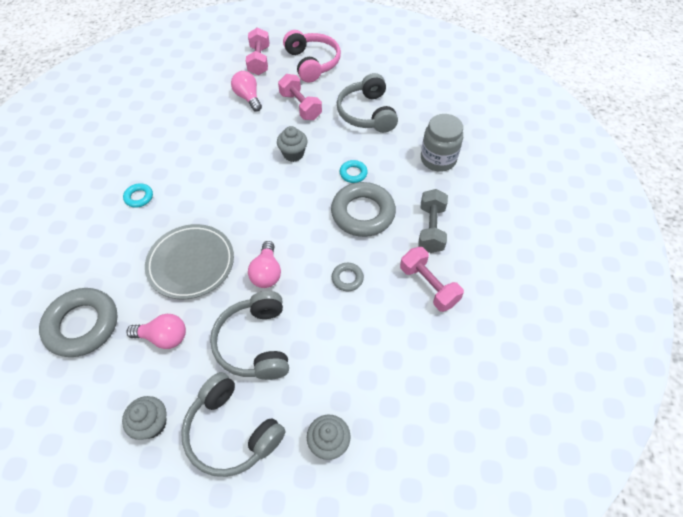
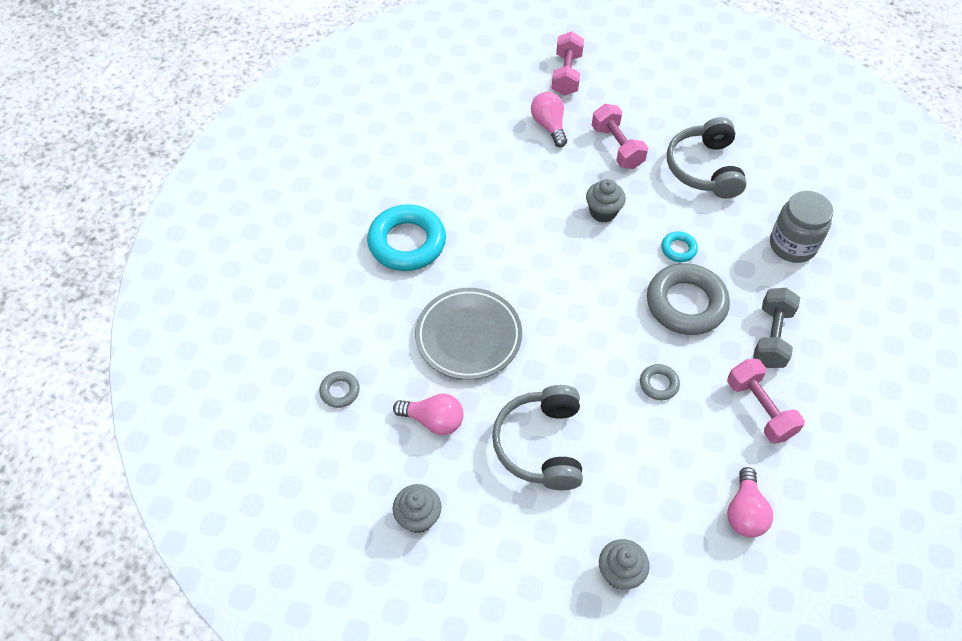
camera: 10 degrees right, 0 degrees up
grey ring [39,288,118,357] -> grey ring [319,371,360,408], size x0.46
turquoise ring [123,183,153,208] -> turquoise ring [367,204,446,271], size x2.17
grey headphones [181,372,285,477] -> none
pink light bulb [248,241,281,288] -> pink light bulb moved to [727,467,773,538]
pink headphones [283,30,341,83] -> none

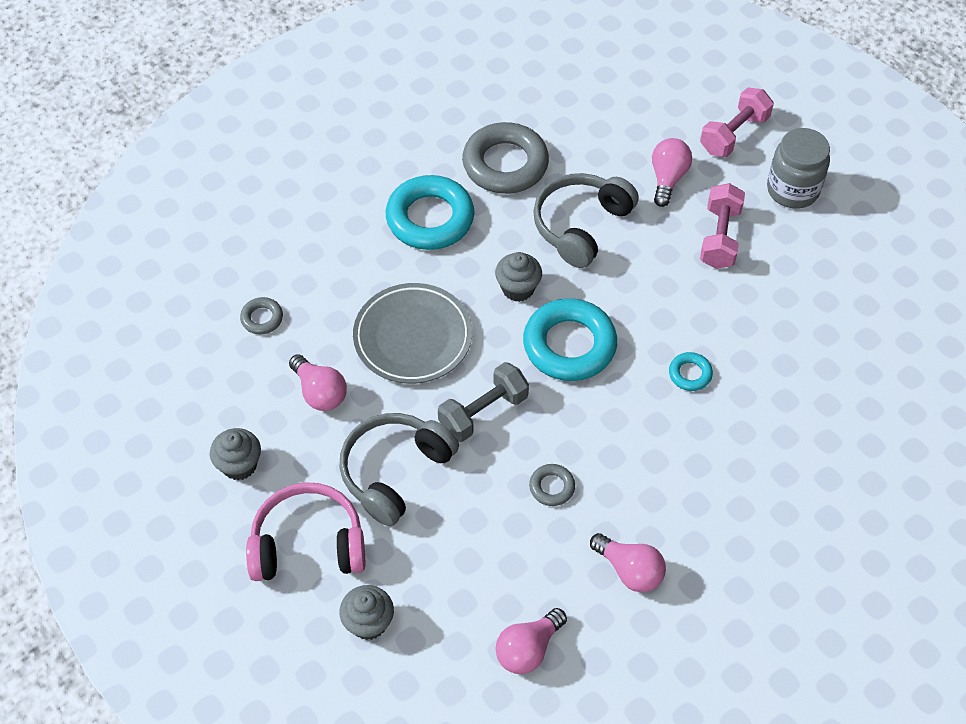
camera: 35 degrees right, 0 degrees up
grey cupcake [586,179,626,223] -> grey cupcake moved to [495,252,542,302]
grey ring [647,263,730,335] -> grey ring moved to [462,122,549,194]
grey headphones [667,117,747,199] -> grey headphones moved to [533,173,639,268]
pink dumbbell [727,359,805,444] -> pink light bulb [590,533,666,593]
grey dumbbell [753,288,800,368] -> grey dumbbell moved to [438,362,529,442]
grey jar [770,191,833,263] -> grey jar moved to [767,128,830,209]
none -> pink headphones [246,482,365,581]
none -> turquoise ring [523,298,617,381]

